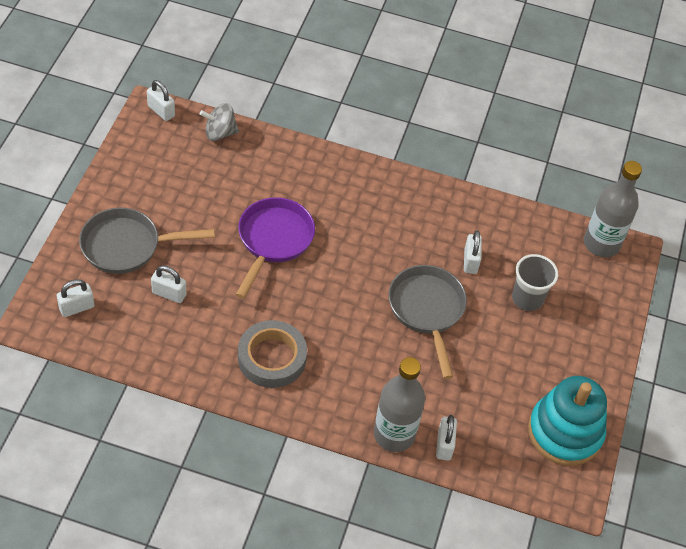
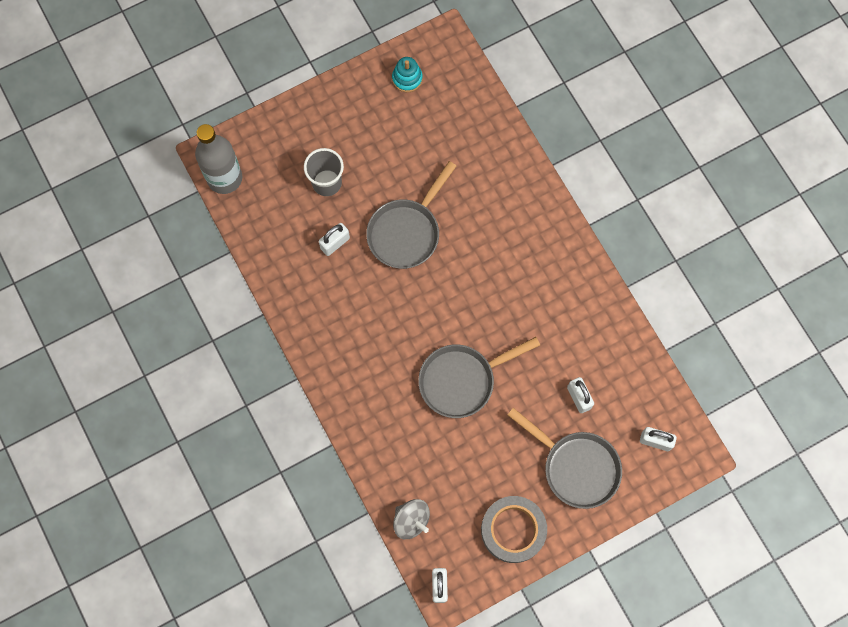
camera: 130 degrees left, 20 degrees up
purple pan [235,197,315,299] -> grey pan [418,337,540,418]
grey tape [238,320,307,388] -> grey tape moved to [481,496,547,563]
grey bottle [374,357,425,452] -> none
white padlock [436,415,457,460] -> none
turquoise stacking toy [528,376,607,466] -> turquoise stacking toy [392,57,423,92], size x0.48

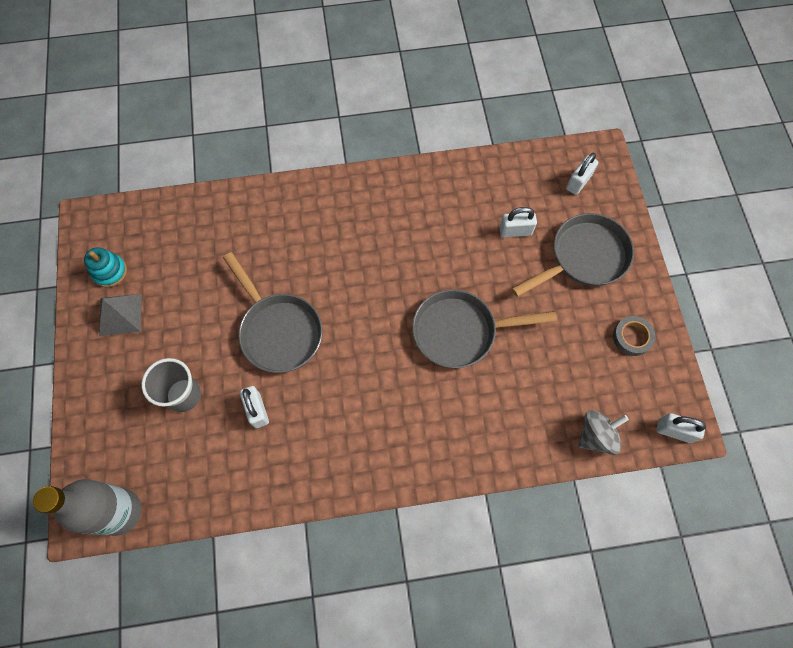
camera: 70 degrees left, 5 degrees down
grey pan [418,337,540,418] -> grey pan turned 90 degrees clockwise [412,290,557,368]
grey tape [481,496,547,563] -> grey tape [613,316,656,356], size x0.56
none -> grey pyramid [99,294,142,336]

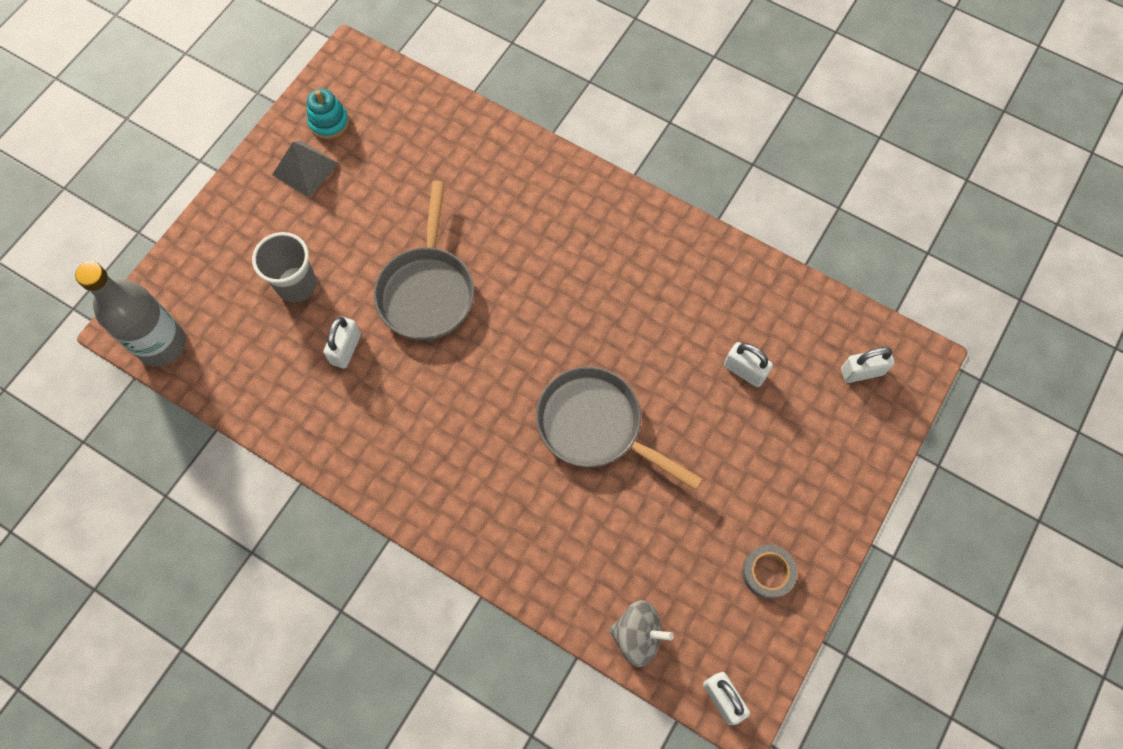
camera: 40 degrees right, 0 degrees up
grey pan [512,213,634,297] -> none

